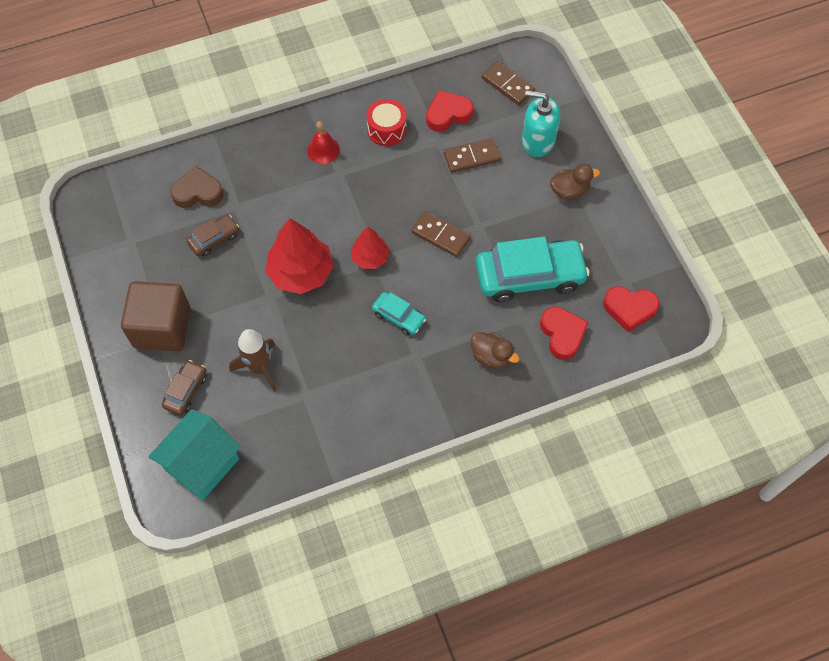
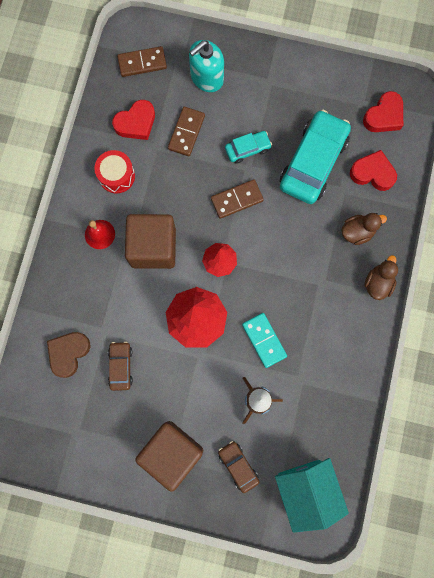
camera: 55 degrees left, 15 degrees up
turquoise car [372,292,426,335] -> turquoise car moved to [225,131,272,164]
red heart [426,90,473,132] -> red heart turned 135 degrees counterclockwise [112,100,155,140]
brown duck [550,164,600,200] -> brown duck moved to [364,255,398,300]
none -> brown cube [125,214,176,269]
none -> turquoise domino [242,313,287,368]

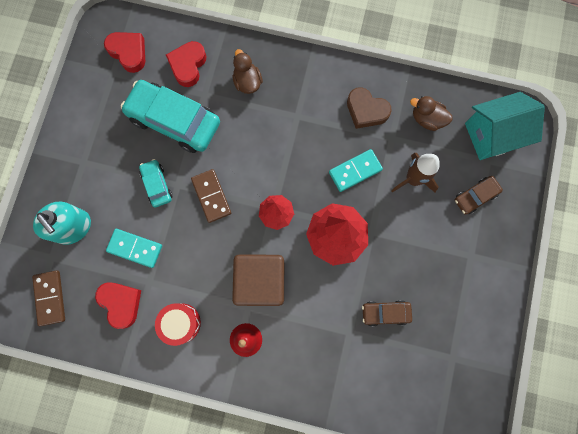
camera: 90 degrees left, 0 degrees up
brown heart [47,332,90,378] -> brown heart moved to [347,87,392,129]
brown cube [135,421,203,492] -> none
brown domino [168,107,205,156] -> turquoise domino [106,229,162,268]
brown duck [364,255,398,300] -> brown duck moved to [410,96,452,131]

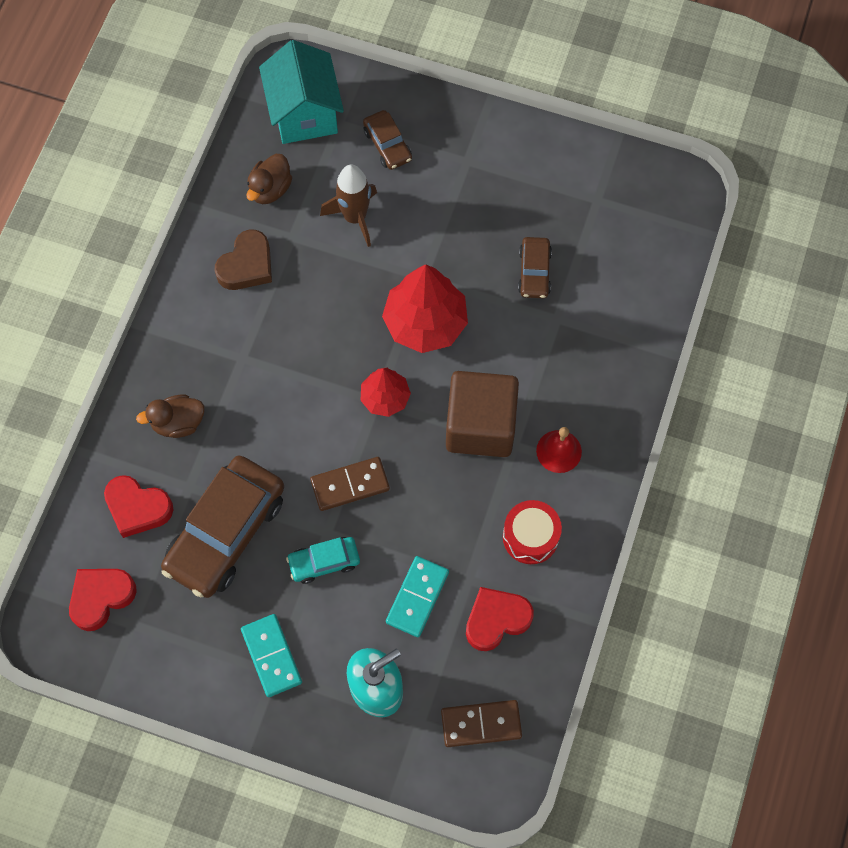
camera: 85 degrees left, 10 degrees down
turquoise car [121,80,220,153] -> brown car [161,455,284,598]
turquoise domino [329,149,383,192] -> turquoise domino moved to [241,614,302,697]

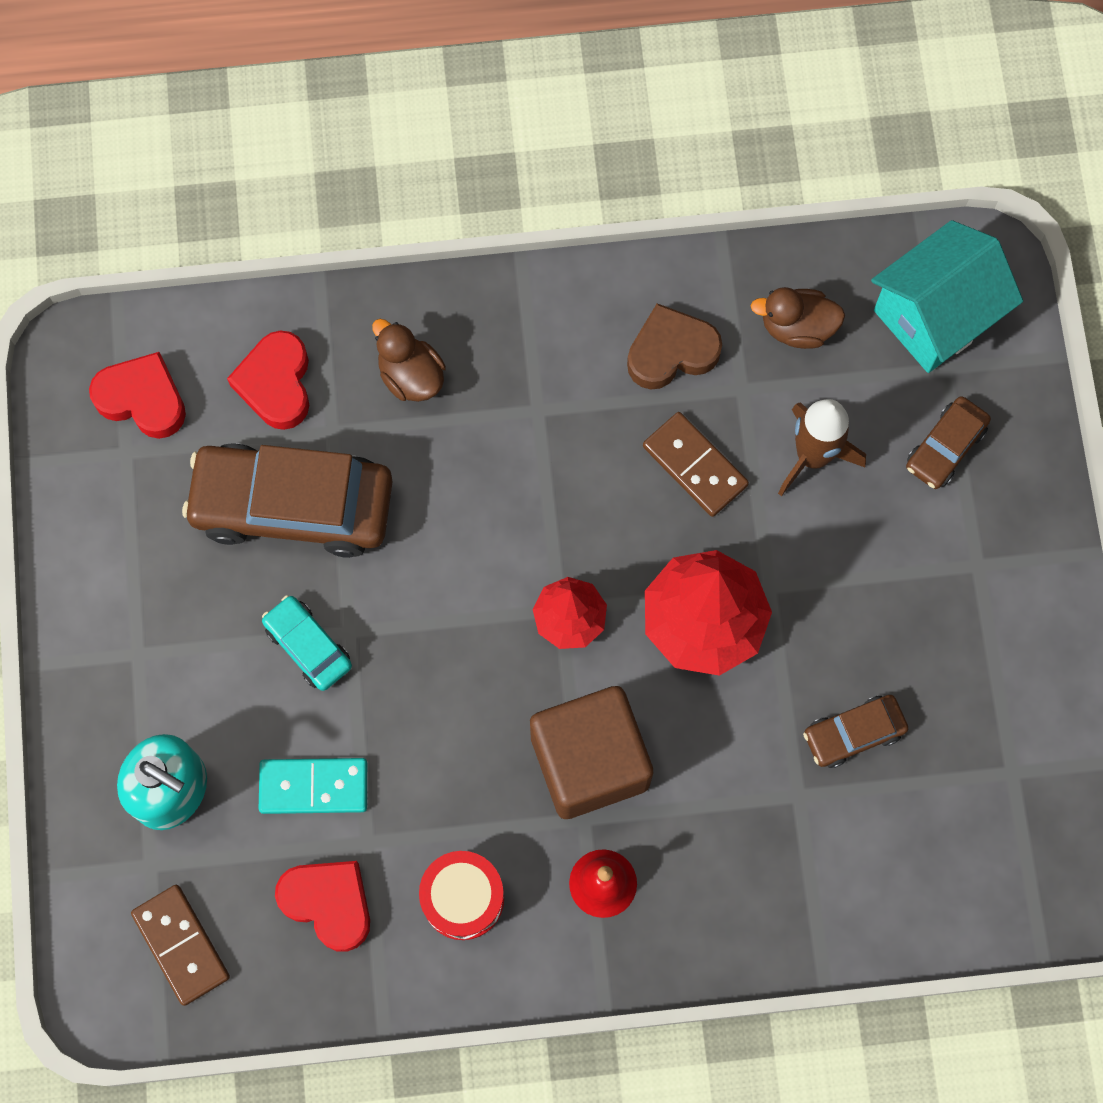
camera: 65 degrees right, 5 degrees up
brown heart [214,229,272,290] -> brown heart turned 150 degrees clockwise [627,303,722,390]
turquoise domino [241,614,302,697] -> none
brown domino [310,457,390,511] -> brown domino moved to [643,412,749,517]

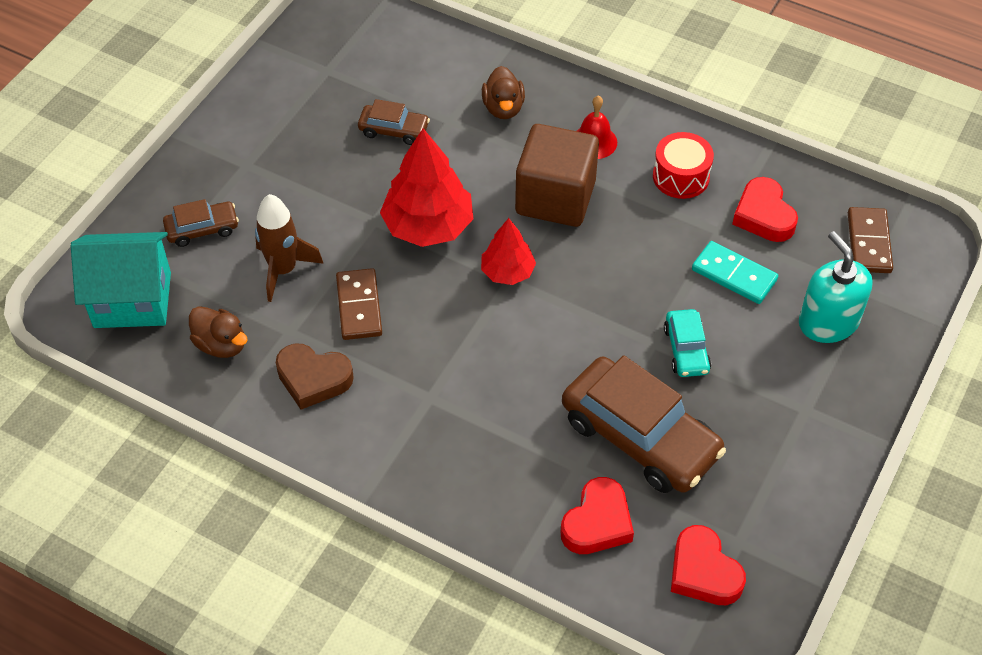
camera: 145 degrees left, 20 degrees down
brown duck [372,319,446,402] -> brown duck moved to [482,66,525,119]

